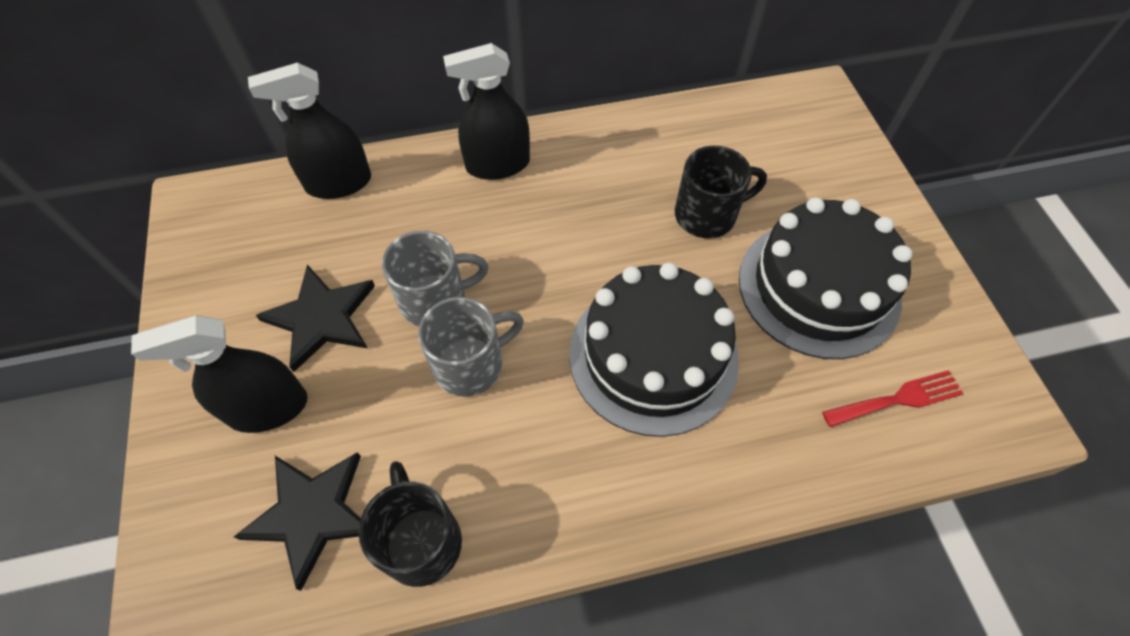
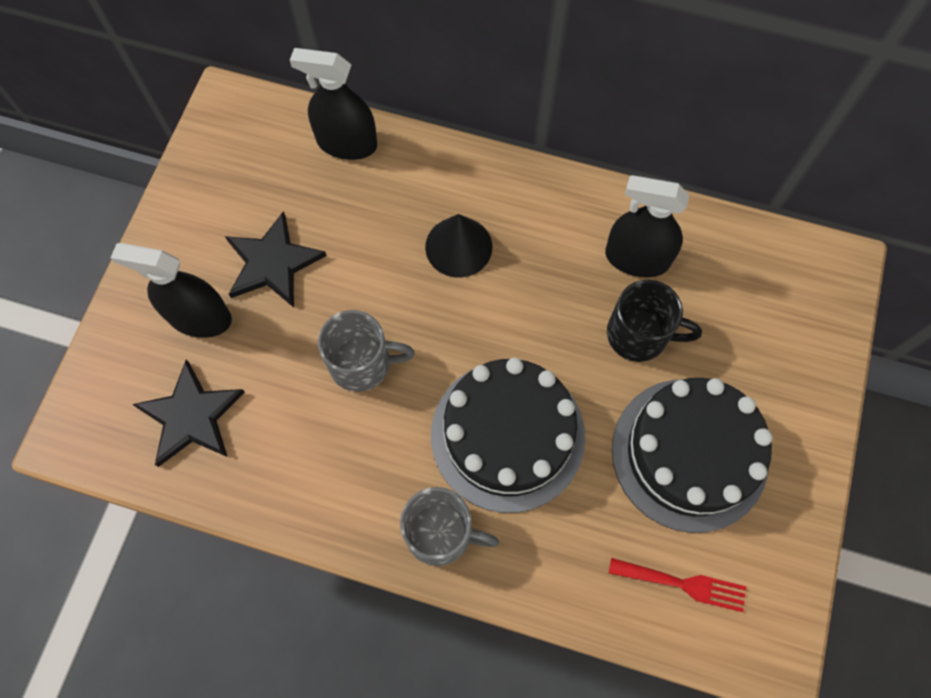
camera: 30 degrees right, 10 degrees up
black mug [359,461,462,587] -> none
grey mug [382,231,489,326] -> grey mug moved to [400,487,499,566]
black spray bottle [443,43,530,180] -> black spray bottle moved to [605,175,689,278]
none -> black cone [425,214,492,278]

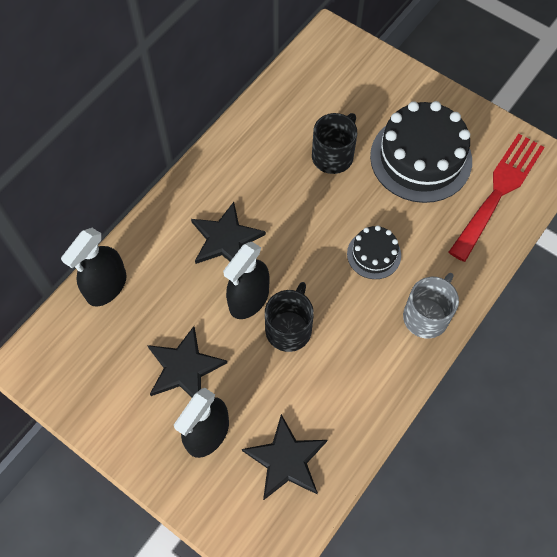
camera: 70 degrees left, 5 degrees down
grey mug [318,310,415,392] -> black mug [265,282,314,352]
black cone [425,214,492,278] -> black star [191,202,266,264]
black cake [431,358,585,513] -> black cake [347,225,401,279], size x0.50
black spray bottle [605,175,689,278] -> black spray bottle moved to [223,242,270,319]
red fork [609,558,746,612] -> red fork [449,134,545,262], size x1.87

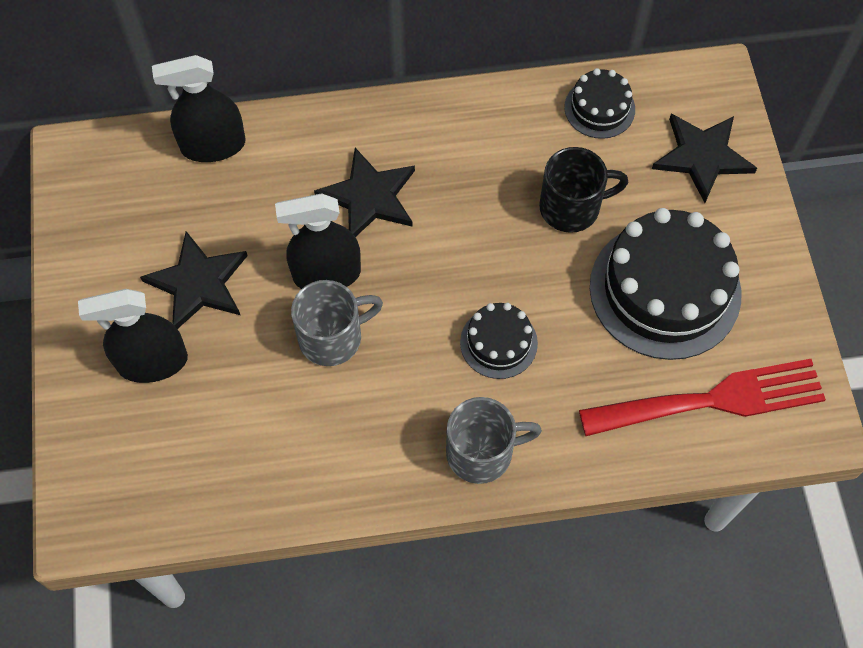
camera: 45 degrees right, 0 degrees up
black star [242,414,327,501] -> black star moved to [652,114,757,203]
black mug [265,282,314,352] -> grey mug [291,280,383,366]
none -> black cake [564,68,635,139]

